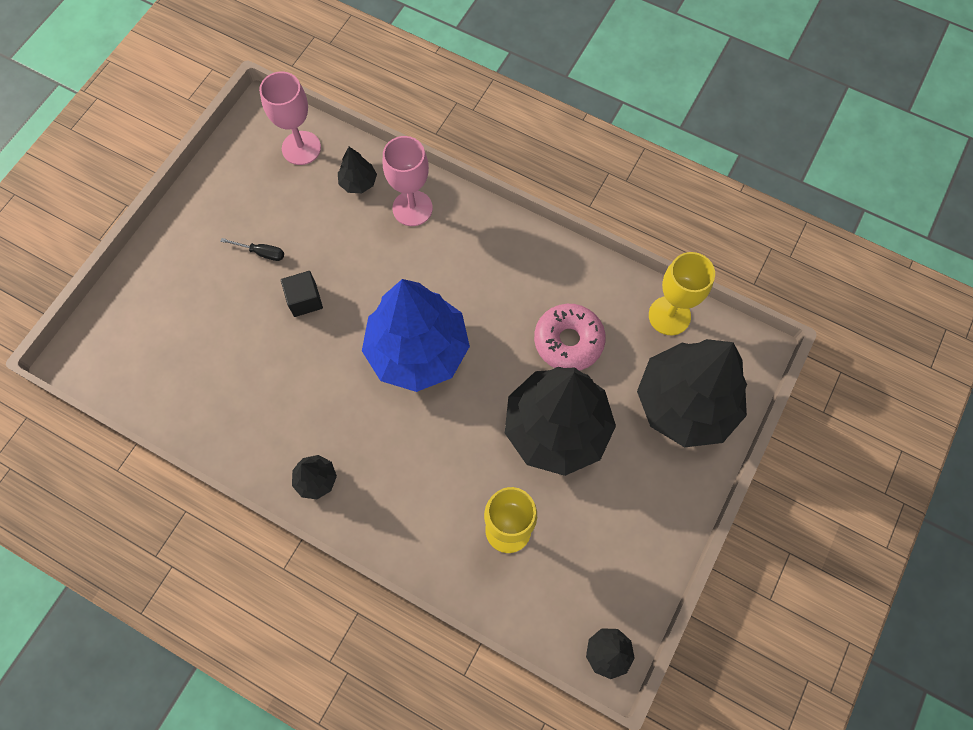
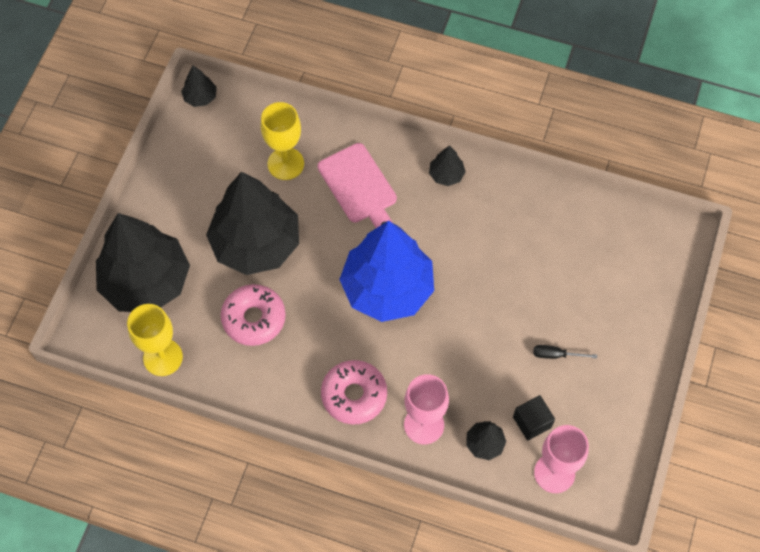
camera: 170 degrees right, 5 degrees down
black cube [281,271,323,317] -> black cube moved to [513,395,555,441]
none -> pink cutting board [317,143,397,228]
none -> pink donut [321,360,387,425]

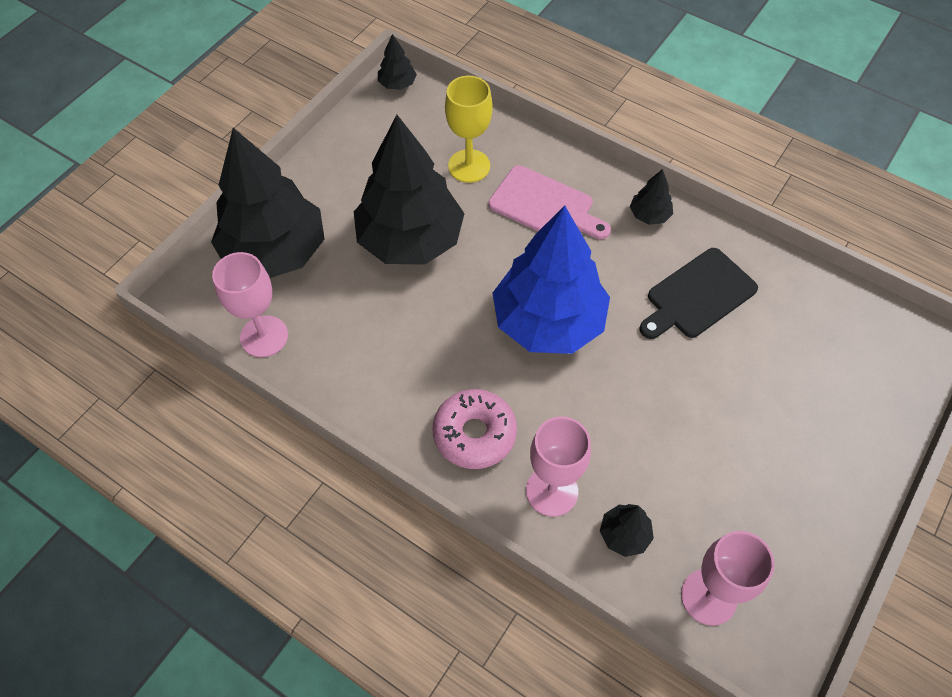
camera: 15 degrees right, 5 degrees down
yellow goblet [127,304,183,376] -> pink goblet [212,252,288,357]
pink donut [221,284,286,346] -> none
pink cutting board [317,143,397,228] -> pink cutting board turned 45 degrees counterclockwise [488,165,611,239]
black cube [513,395,555,441] -> none
black screwdriver [533,345,597,359] -> none
none -> black cutting board [639,248,758,339]

